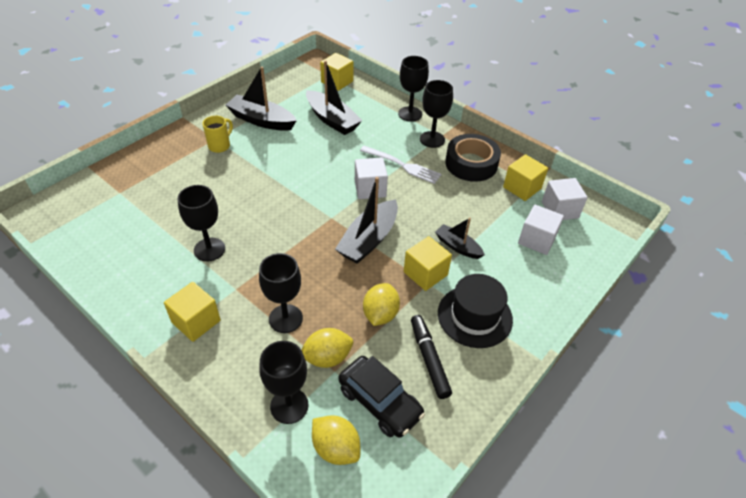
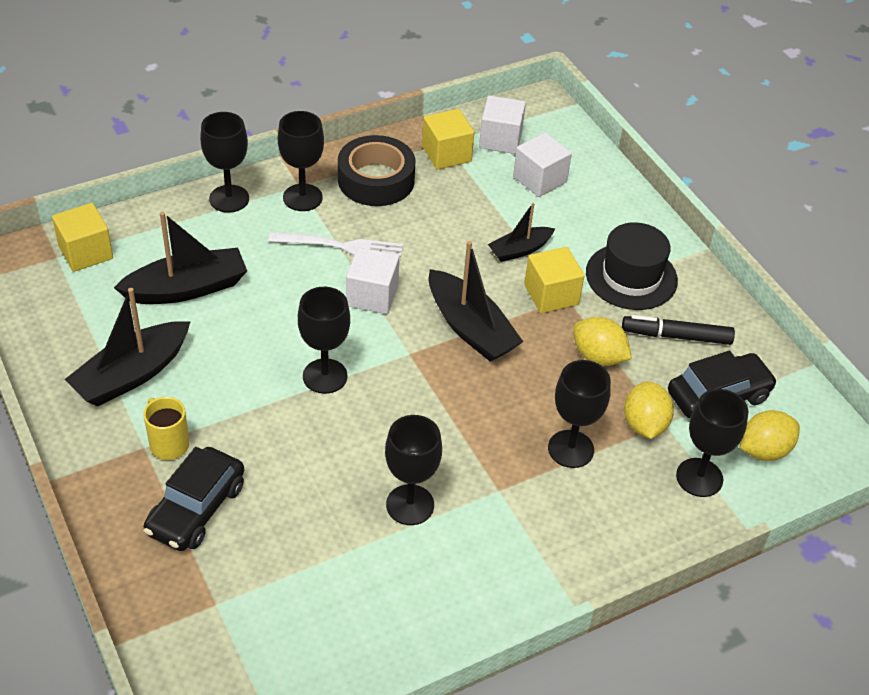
camera: 70 degrees left, 0 degrees up
yellow cube [164,282,221,342] -> none
white fork [360,146,442,184] -> white fork turned 45 degrees clockwise [268,232,403,262]
none -> black car [143,447,244,551]
none -> black goblet [298,287,350,394]

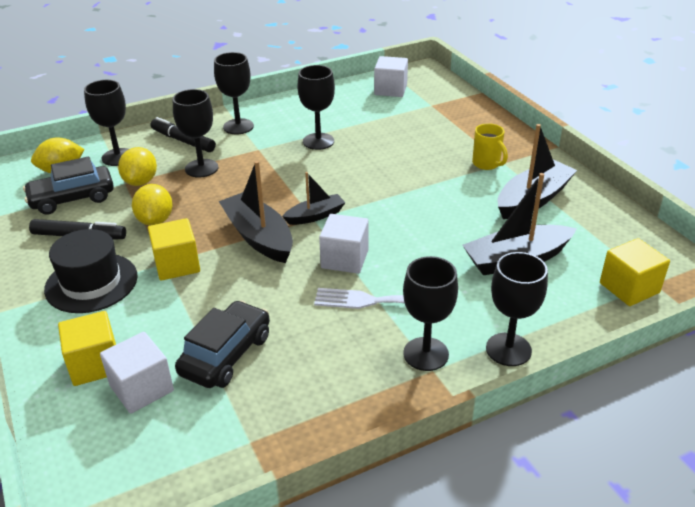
camera: 175 degrees left, 10 degrees down
black car [143,447,244,551] -> black car moved to [175,300,270,388]
black goblet [298,287,350,394] -> black goblet moved to [214,52,254,135]
black tape [338,135,415,206] -> none
yellow cube [422,109,474,169] -> yellow cube moved to [58,311,116,386]
white cube [479,95,526,154] -> white cube moved to [374,56,408,97]
black boat [488,203,555,262] -> black boat moved to [282,172,346,225]
yellow lemon [573,317,632,366] -> yellow lemon turned 45 degrees clockwise [132,184,173,226]
none -> black marker [151,117,216,152]

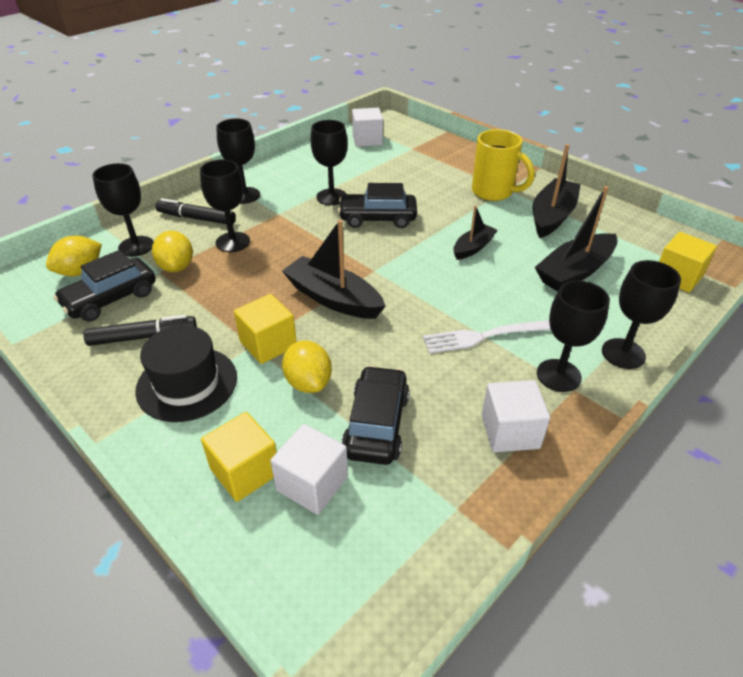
camera: 20 degrees left, 5 degrees up
yellow lemon [132,184,173,226] -> yellow lemon moved to [282,341,332,393]
black boat [282,172,346,225] -> black boat moved to [453,205,498,260]
white cube [319,214,369,274] -> white cube moved to [481,380,550,452]
yellow mug [472,123,508,170] -> yellow mug [472,129,535,201], size x1.62
none -> black car [338,183,417,228]

